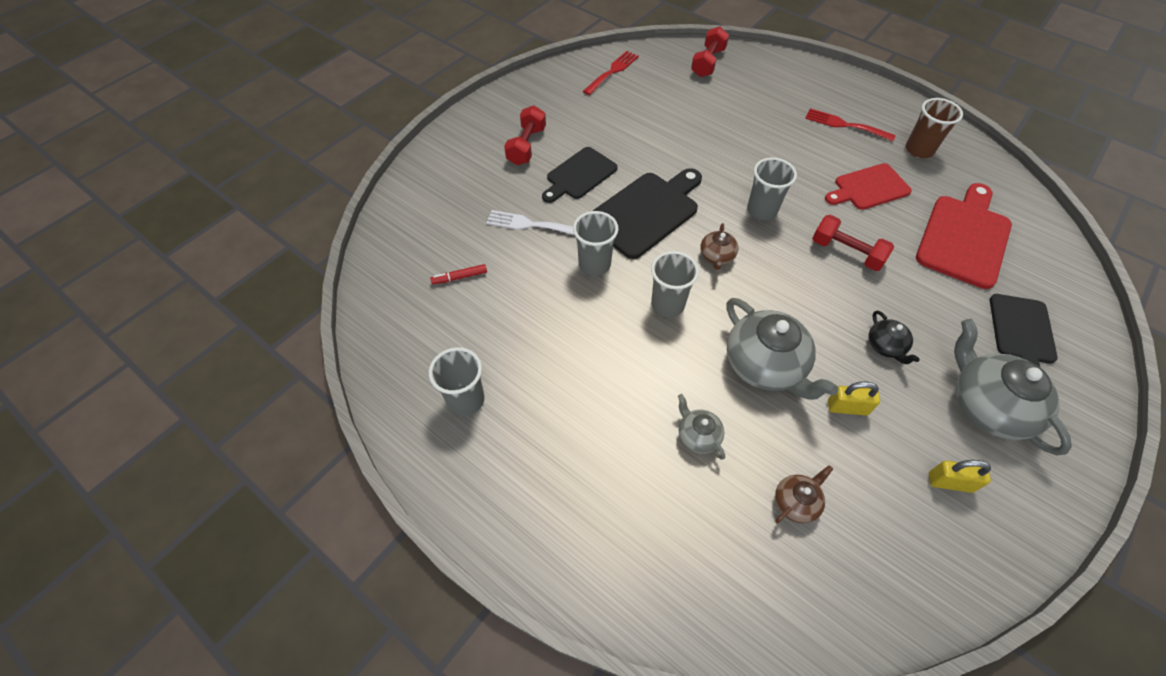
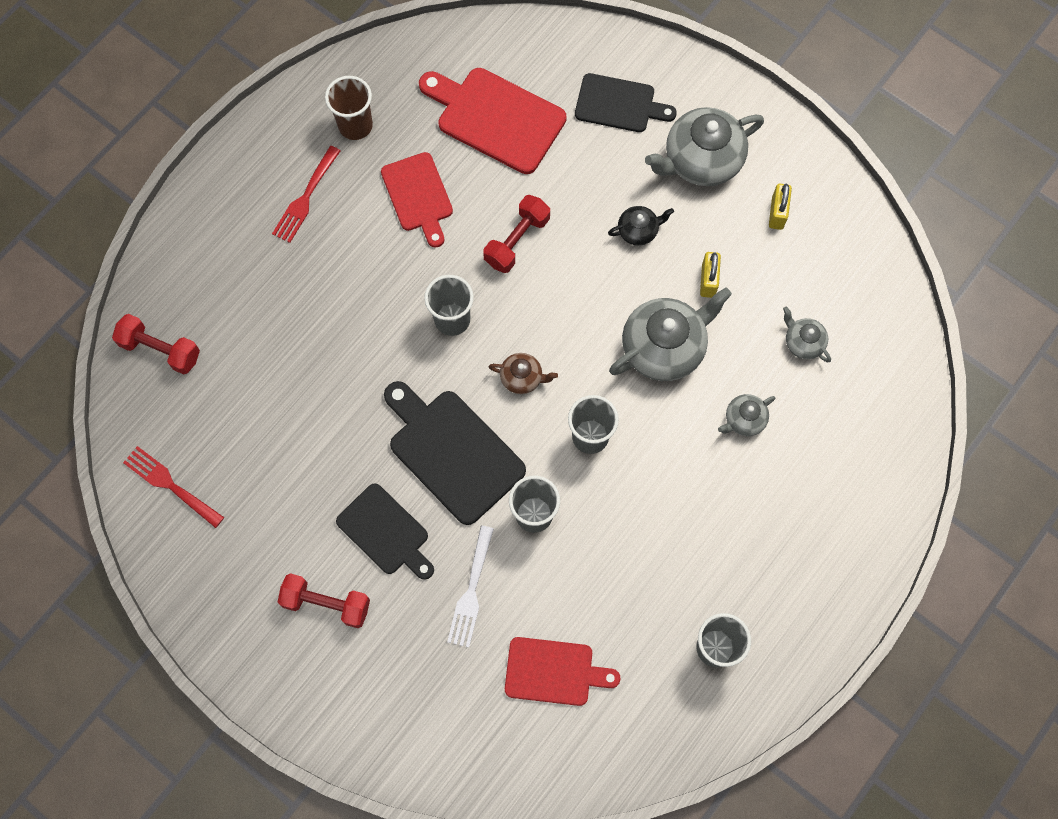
camera: 90 degrees left, 15 degrees up
red marker [430,264,487,284] -> red cutting board [505,637,620,706]
brown teapot [775,465,833,524] -> grey teapot [783,306,831,363]

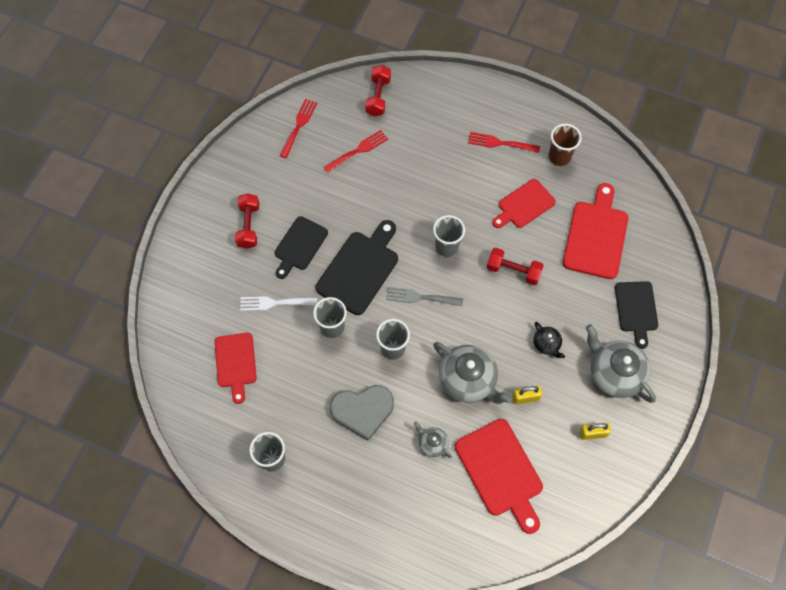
camera: 75 degrees right, 5 degrees down
brown teapot [489,353,558,394] -> grey fork [386,287,463,306]
grey teapot [783,306,831,363] -> red cutting board [455,419,543,534]
none -> red fork [323,130,388,173]
none -> grey heart [330,385,394,441]

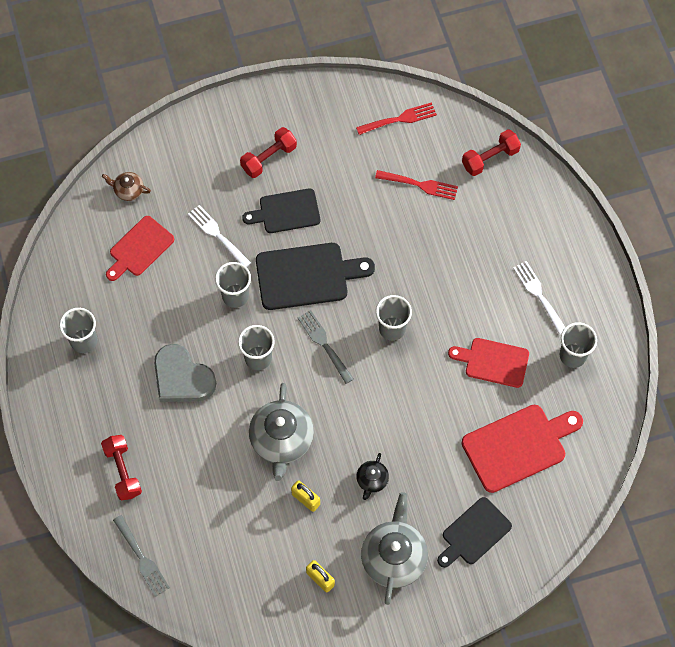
camera: 50 degrees right, 0 degrees up
grey teapot [414,422,452,458] -> none
red cutting board [455,419,543,534] -> none
red fork [468,132,540,153] -> white fork [513,261,565,335]
red dumbbell [487,248,544,285] -> red dumbbell moved to [101,435,142,501]
brown cup [549,124,582,166] -> grey cup [560,322,597,368]
none -> brown teapot [102,172,151,201]
none -> grey fork [113,515,170,597]

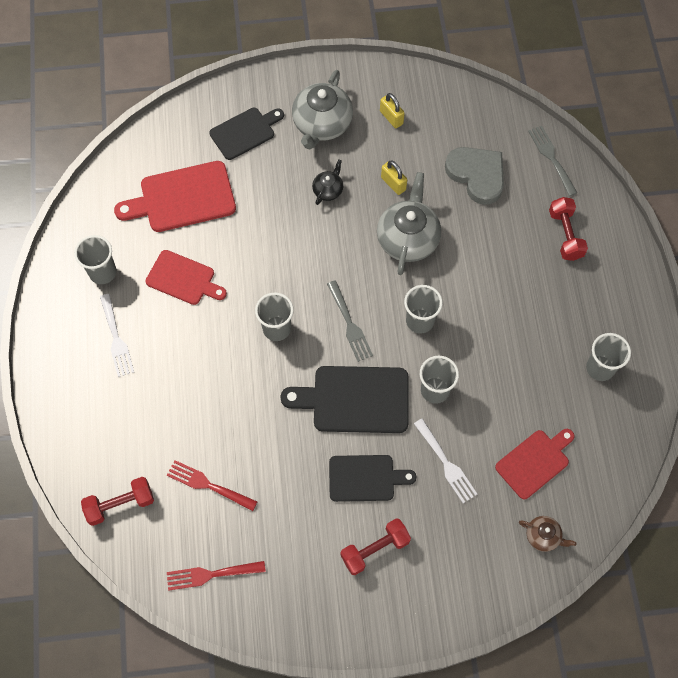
camera: 170 degrees left, 0 degrees up
grey heart [154,344,216,402] -> grey heart moved to [445,147,504,205]

